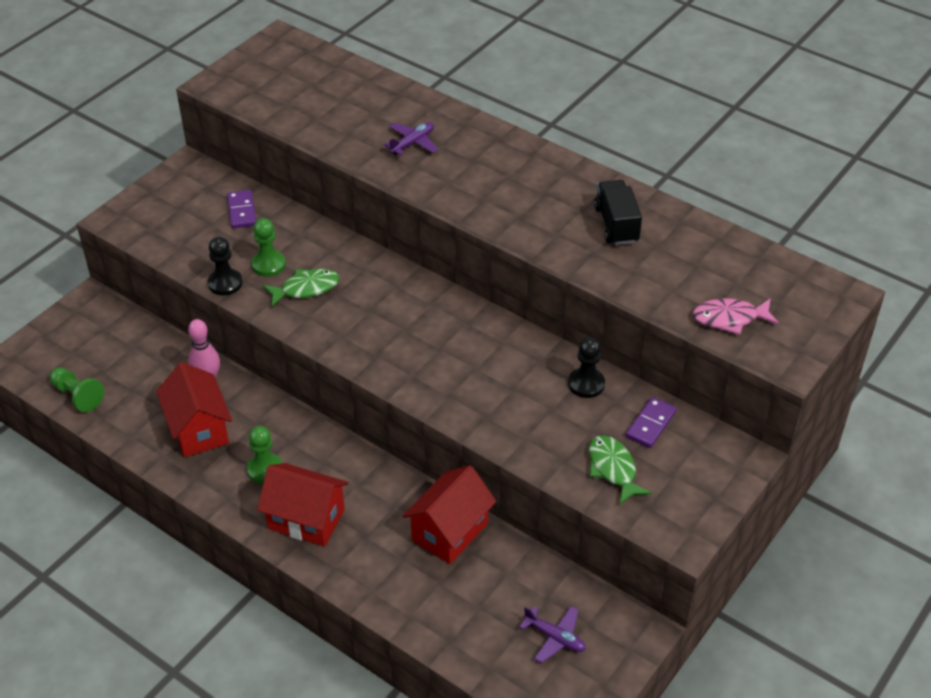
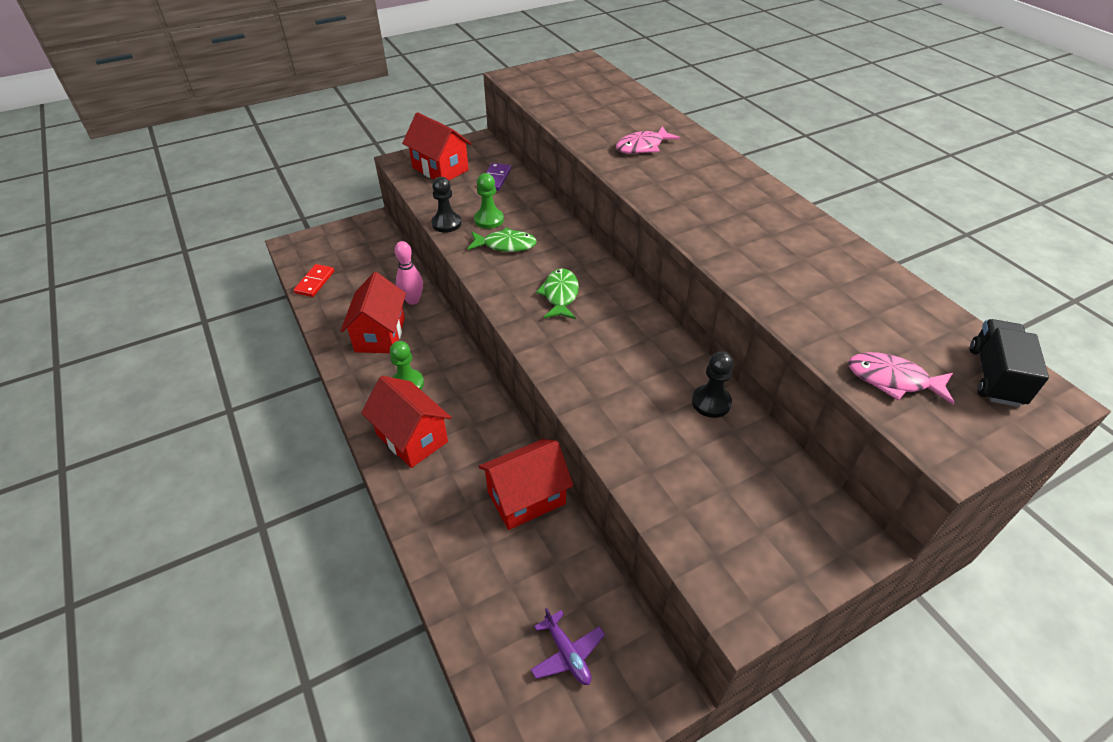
camera: 25 degrees right, 0 degrees up
green pawn [50,367,104,412] -> red domino [293,264,334,297]
purple plane [384,122,438,156] -> pink fish [616,126,680,154]
green fish [589,435,652,505] -> green fish moved to [536,268,579,319]
black truck [594,180,642,245] -> black truck moved to [970,319,1049,407]
purple domino [626,397,677,448] -> none
none -> red house [402,112,472,180]

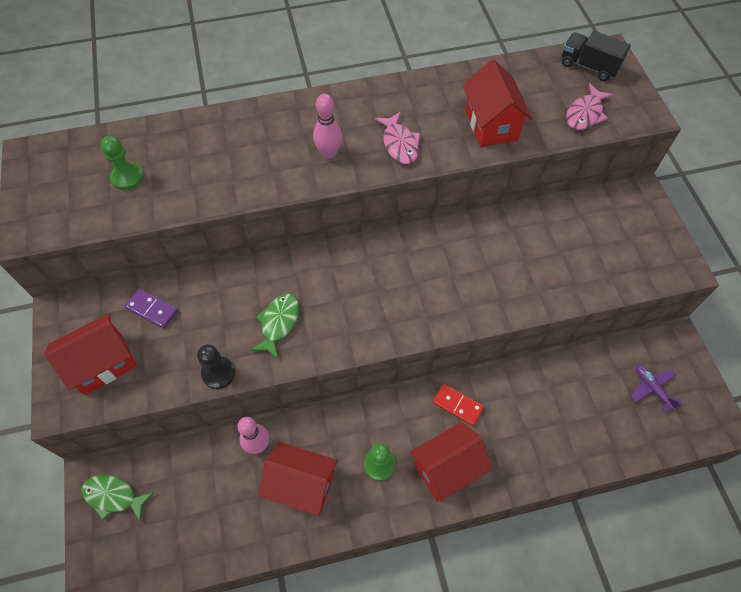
camera: 75 degrees left, 15 degrees up
red domino [293,264,334,297] -> red domino moved to [433,384,484,426]
green pawn [474,173,504,229] -> green pawn moved to [100,136,144,190]
red house [478,439,573,530] -> red house moved to [463,59,532,147]
purple plane [531,608,605,685] -> purple plane turned 105 degrees counterclockwise [631,365,681,413]
green fish [536,268,579,319] -> green fish moved to [82,475,155,522]
pink fish [616,126,680,154] -> pink fish moved to [374,112,420,164]
black pawn [692,352,734,418] -> none
none -> pink bowling pin [313,94,342,159]

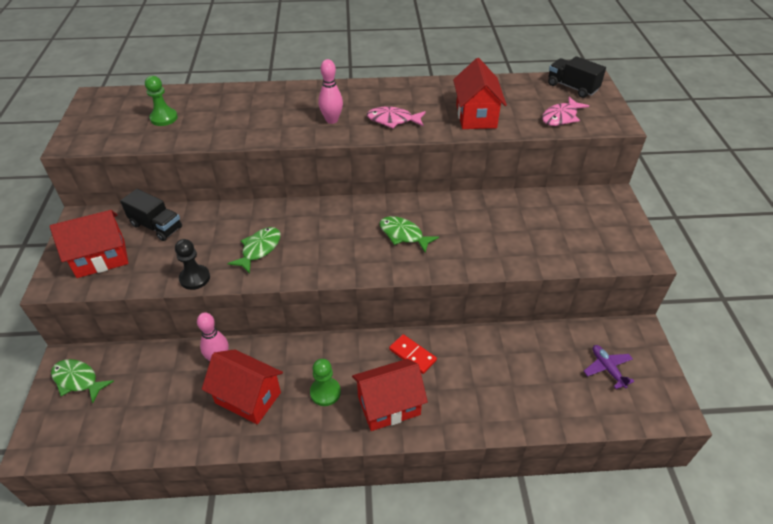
camera: 10 degrees right, 15 degrees down
purple domino [125,289,178,329] -> black truck [120,189,182,241]
pink fish [374,112,420,164] -> pink fish turned 105 degrees clockwise [367,107,426,129]
none -> green fish [380,216,439,253]

